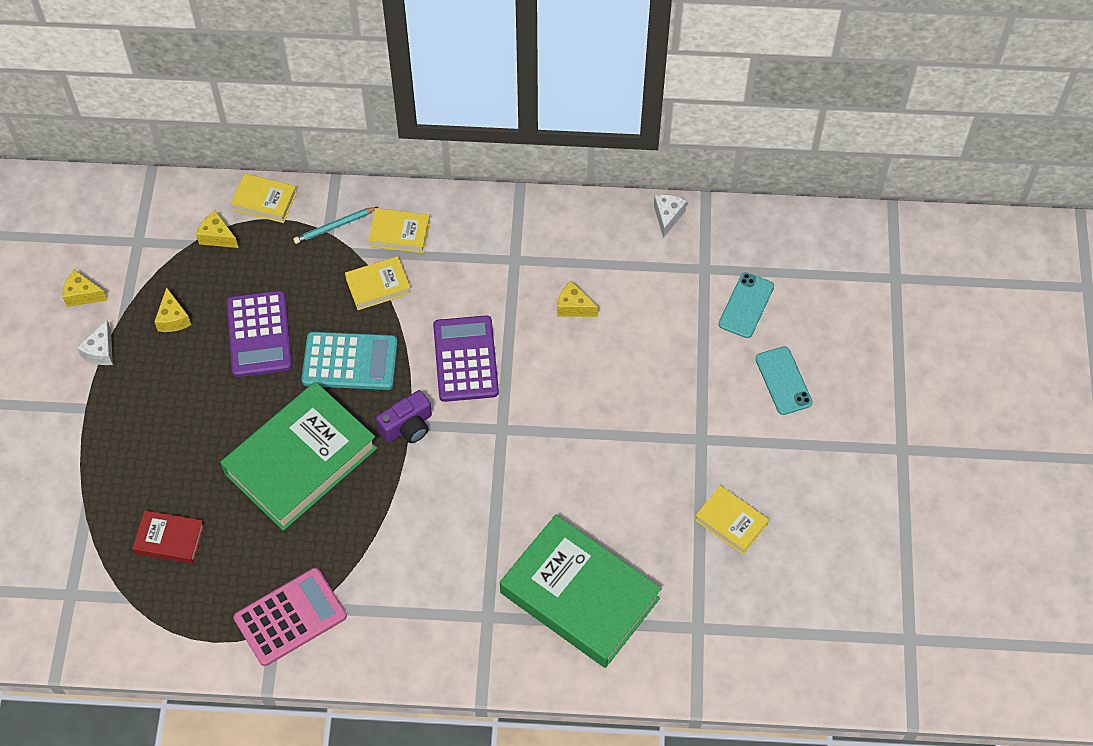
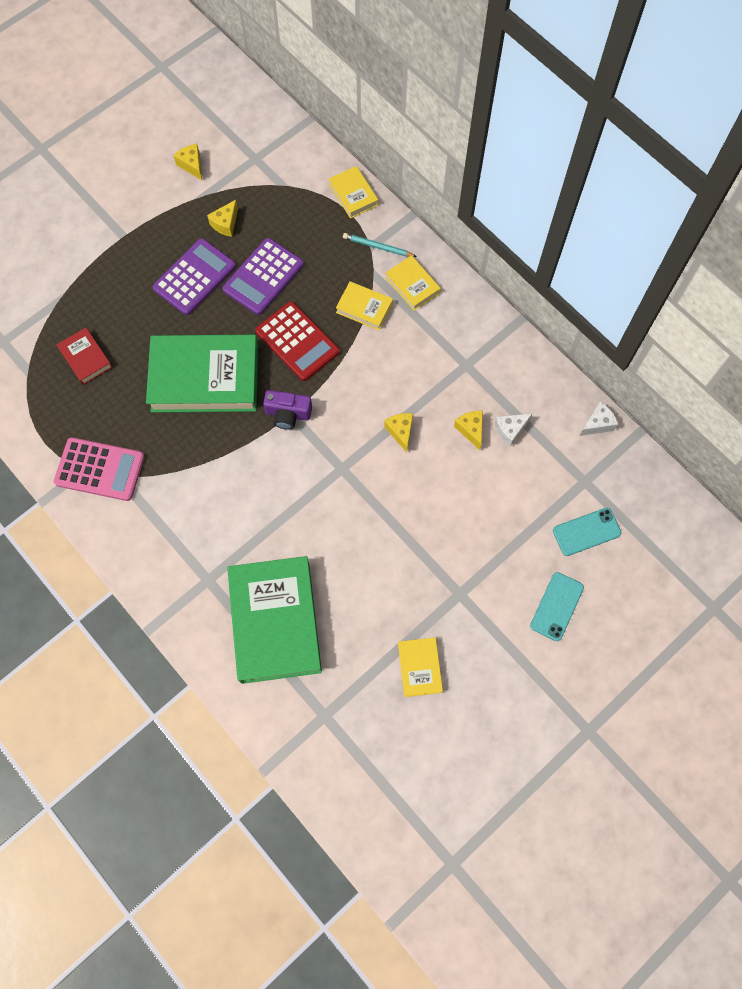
camera: 45 degrees right, 10 degrees up
white cheese [77,320,113,365] -> white cheese moved to [495,414,532,446]
yellow cheese [196,211,238,248] -> yellow cheese moved to [384,413,413,452]
turquoise calculator [302,332,398,390] -> red calculator [255,301,340,381]
purple calculator [433,316,499,402] -> purple calculator moved to [152,238,236,315]

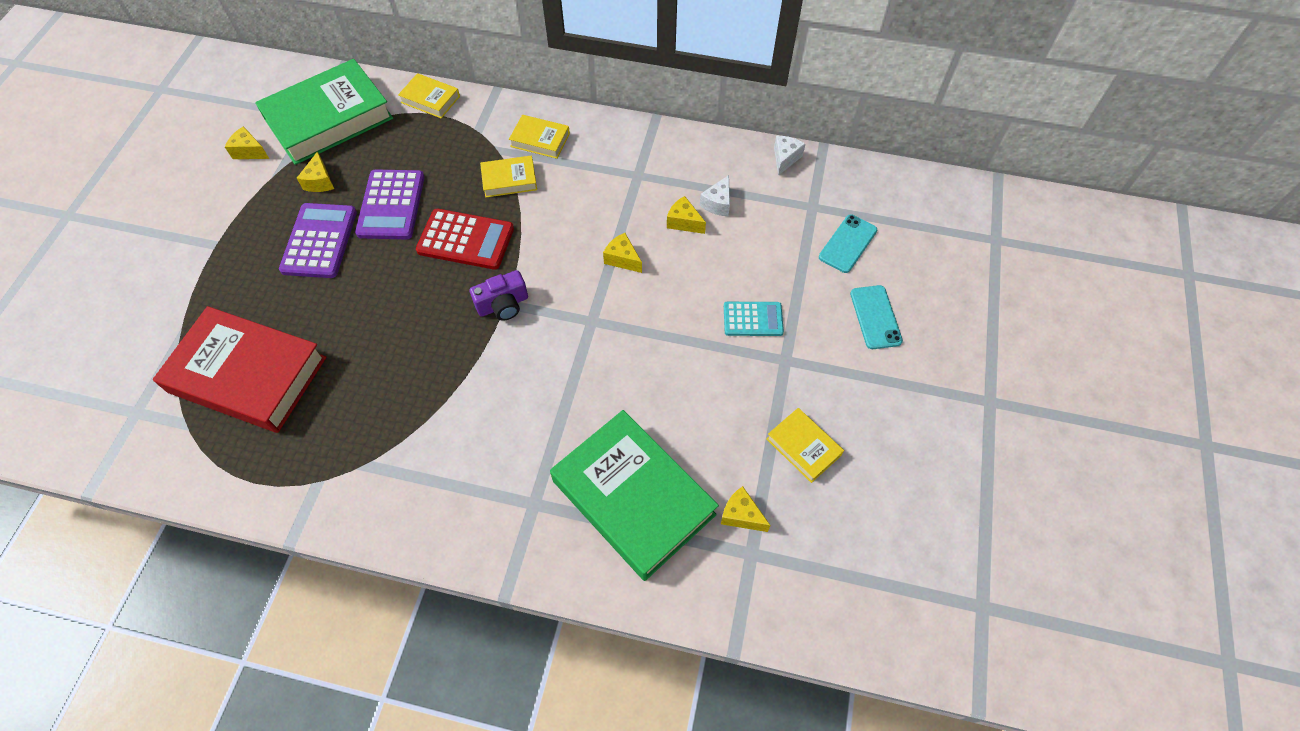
camera: 35 degrees left, 10 degrees down
pink calculator [54,437,145,501] -> none
red book [56,327,113,385] -> red book [153,306,327,433], size x2.15
green book [146,335,258,413] -> green book moved to [255,59,393,165]
turquoise pencil [343,233,417,257] -> none
none -> yellow cheese [721,486,771,532]
none -> turquoise calculator [724,302,784,336]

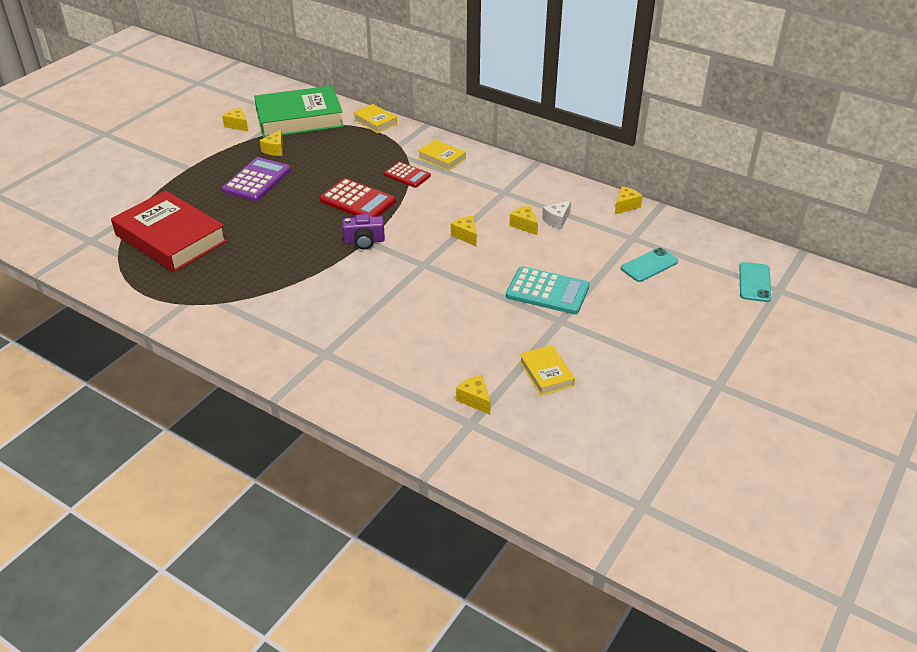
camera: 20 degrees right, 20 degrees down
purple calculator [355,169,425,239] -> none
yellow book [480,156,537,198] -> red calculator [384,162,431,188]
green book [550,410,719,581] -> none
turquoise calculator [724,302,784,336] -> turquoise calculator [506,266,590,314], size x1.56
white cheese [774,136,805,176] -> yellow cheese [615,186,643,214]
turquoise phone [850,285,903,349] -> turquoise phone moved to [740,262,771,302]

